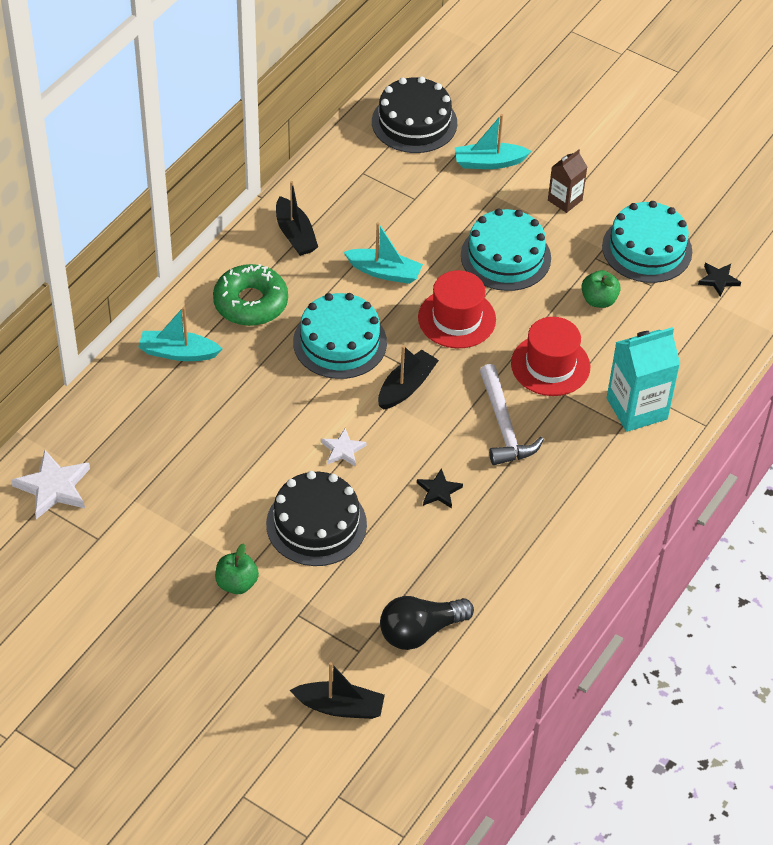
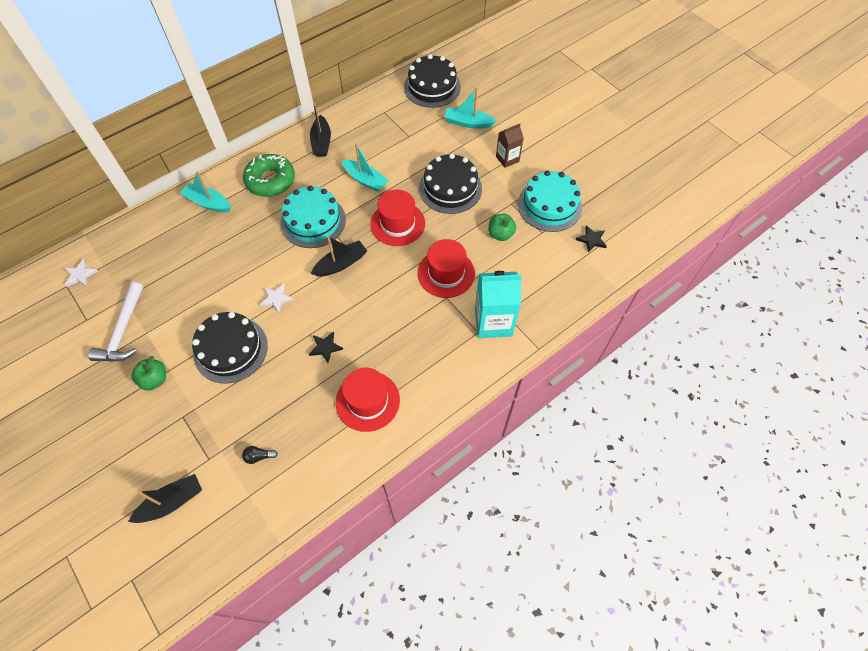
camera: 20 degrees right, 10 degrees up
white star [11,450,90,519] -> white star [64,259,98,287], size x0.59
black boat [290,662,385,719] -> black boat turned 60 degrees counterclockwise [128,474,202,523]
black light bulb [380,596,474,650] -> black light bulb [242,446,278,464], size x0.44
turquoise cake [461,208,551,291] -> black cake [419,154,482,214]
white hammer [480,364,544,465] -> white hammer moved to [88,282,143,362]
none -> red hat [336,367,400,432]

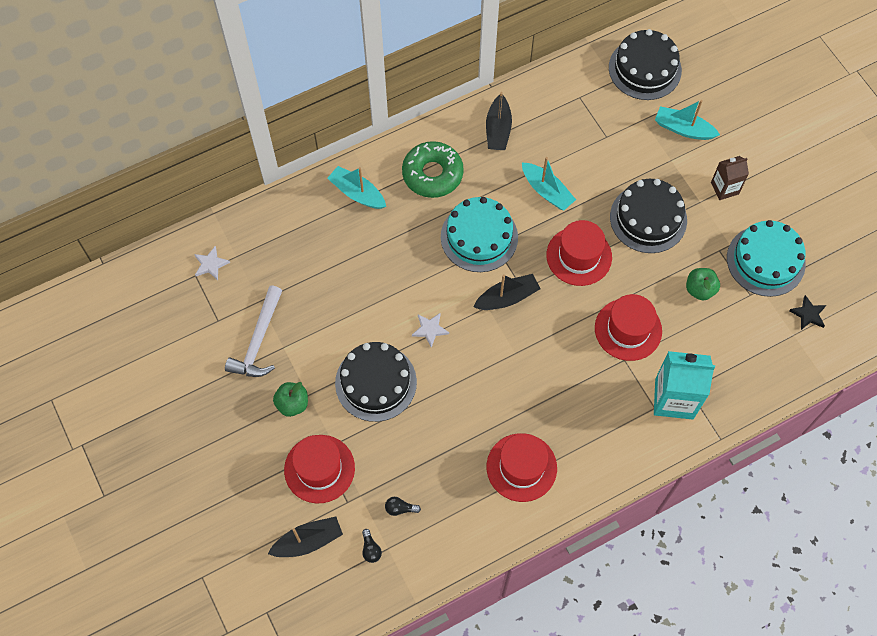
camera: 10 degrees right, 5 degrees up
black star [309,331,343,363] -> none
none -> red hat [284,435,355,503]
none -> black light bulb [362,529,382,563]

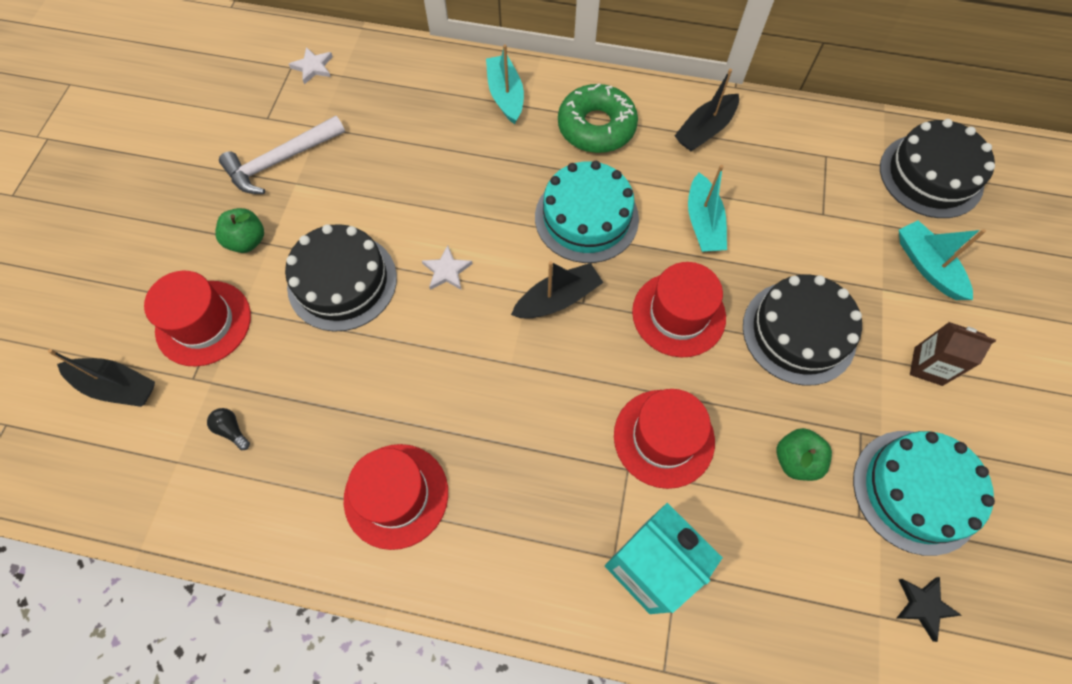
camera: 40 degrees right, 0 degrees up
black light bulb [362,529,382,563] -> none
black boat [473,274,541,310] -> black boat turned 45 degrees counterclockwise [511,261,604,319]

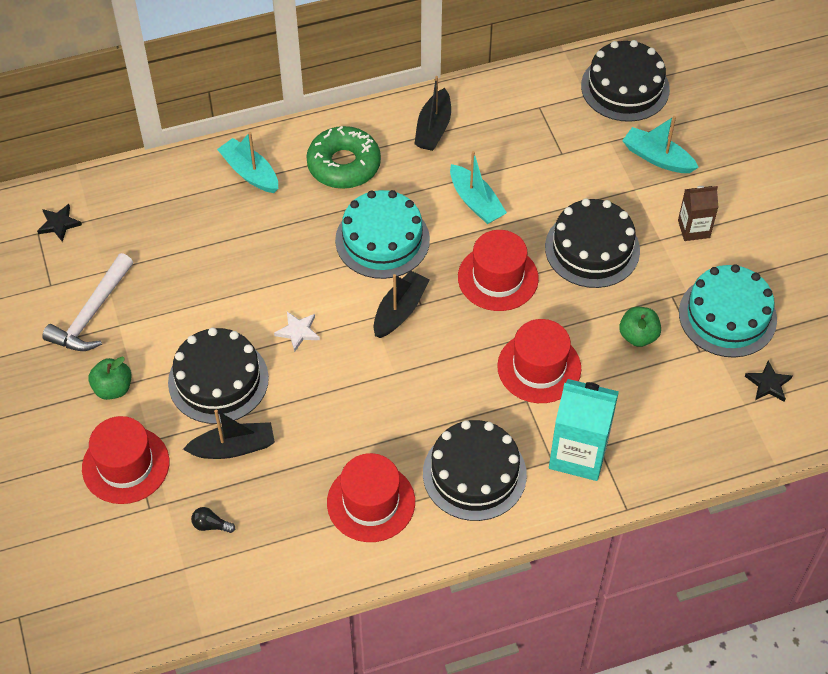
camera: 30 degrees left, 10 degrees down
black boat [48,349,155,407] -> black boat moved to [183,410,275,459]
white star [289,47,333,84] -> black star [37,204,82,242]
none -> black cake [423,420,527,521]

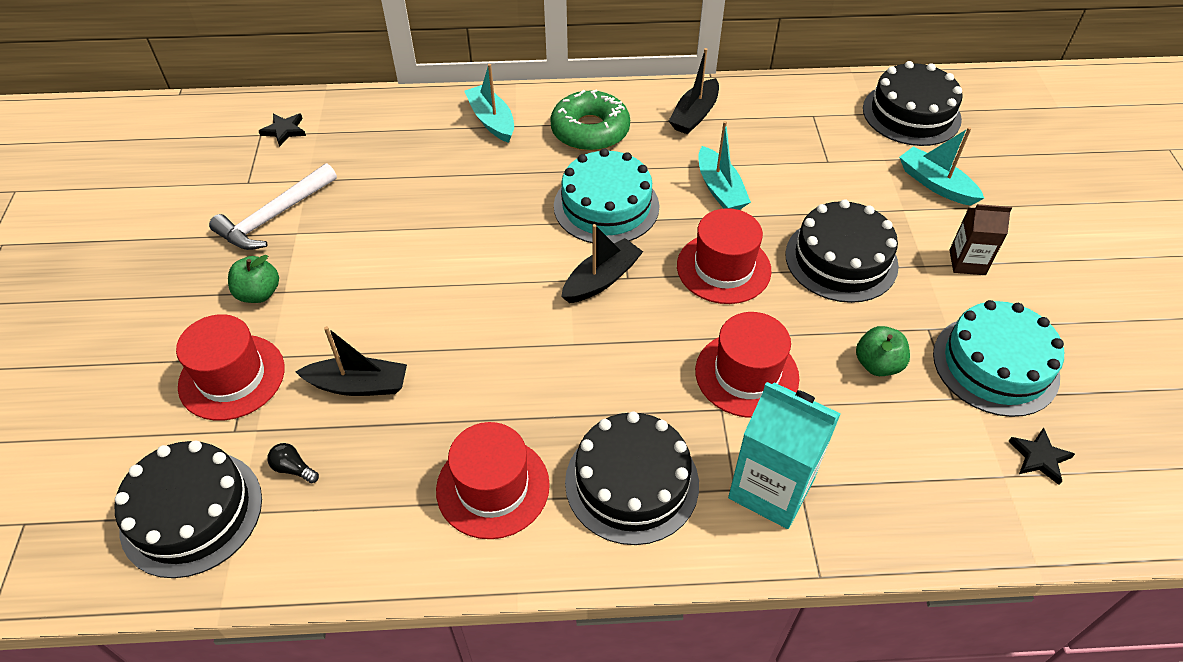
camera: 15 degrees right, 5 degrees down
black cake [168,327,269,424] -> black cake moved to [115,441,262,578]
white star [274,312,320,352] -> none

